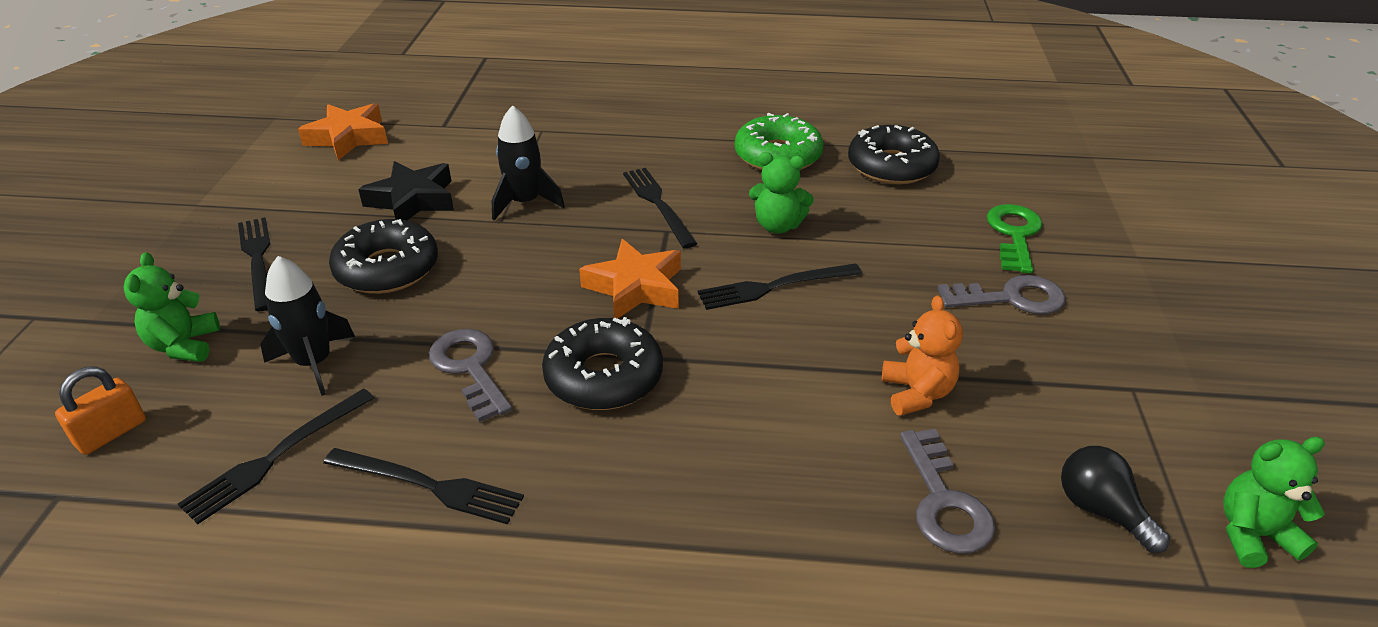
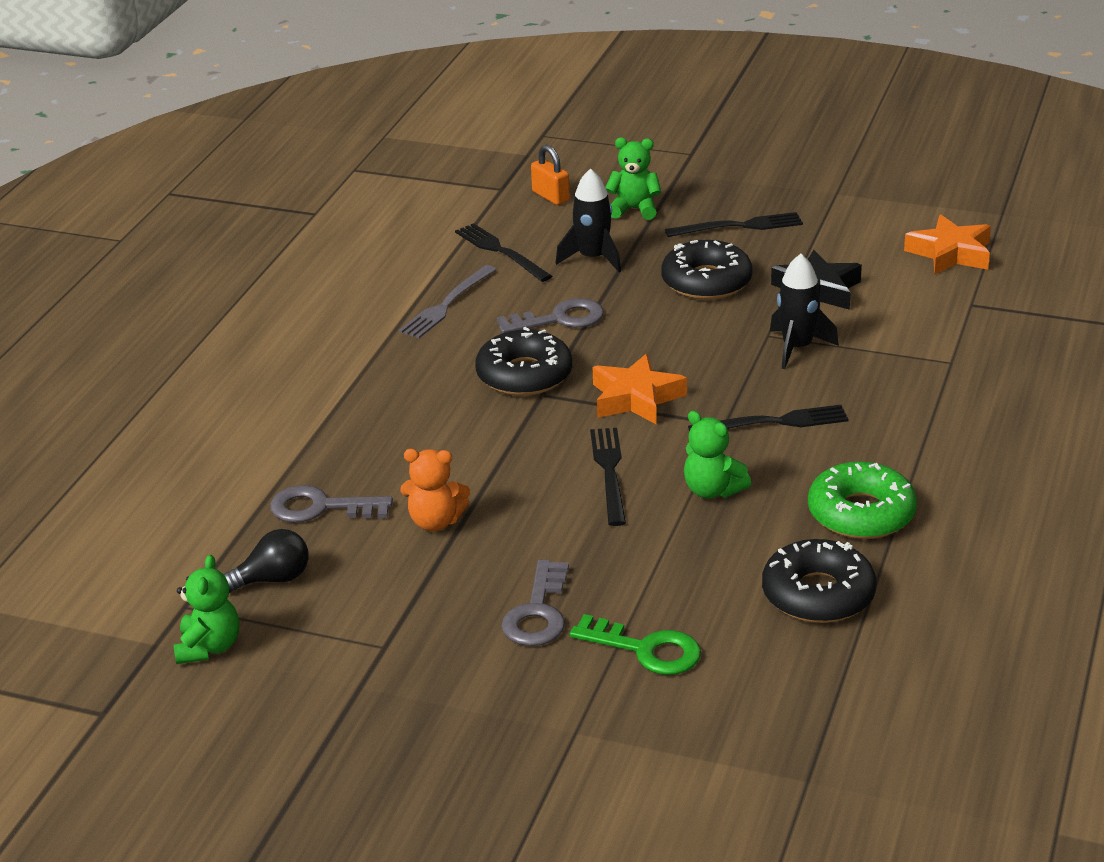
camera: 105 degrees right, 5 degrees down
black fork [323,448,524,524] -> grey fork [399,265,496,338]
green teddy bear [749,152,814,233] -> green teddy bear turned 75 degrees counterclockwise [684,411,751,499]

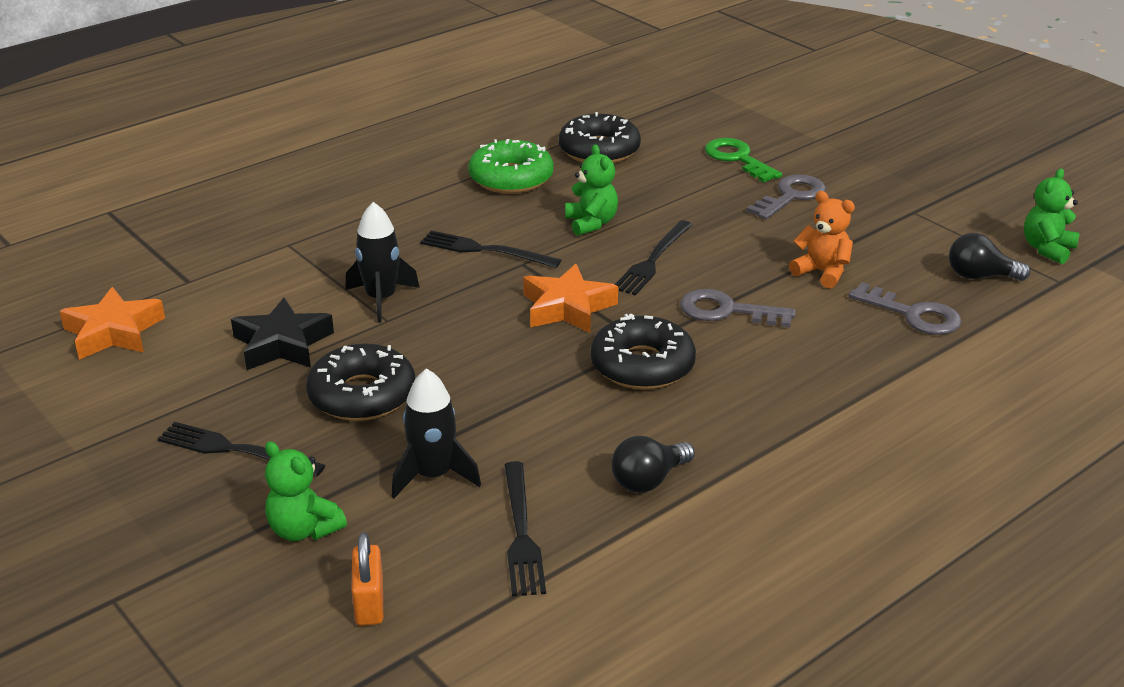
camera: 150 degrees left, 0 degrees up
grey fork [399,265,496,338] -> black light bulb [611,436,695,493]
grey key [497,298,604,333] -> grey key moved to [680,289,795,328]

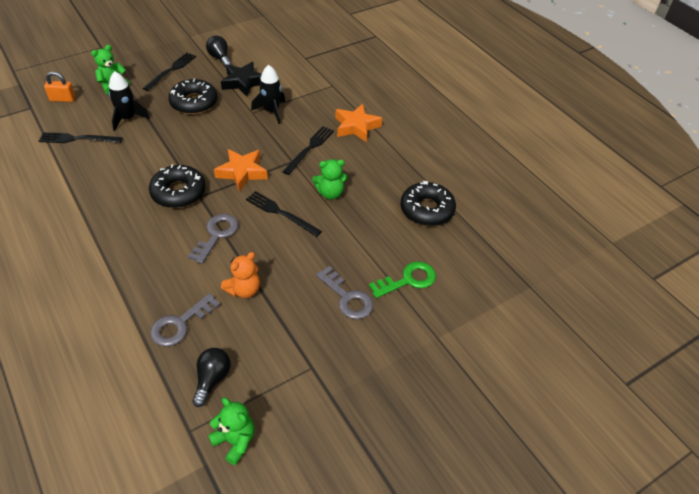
camera: 95 degrees right, 15 degrees up
orange star [60,287,165,360] -> orange star moved to [336,104,382,142]
green donut [468,139,554,194] -> none
black light bulb [611,436,695,493] -> black light bulb moved to [206,35,232,68]

